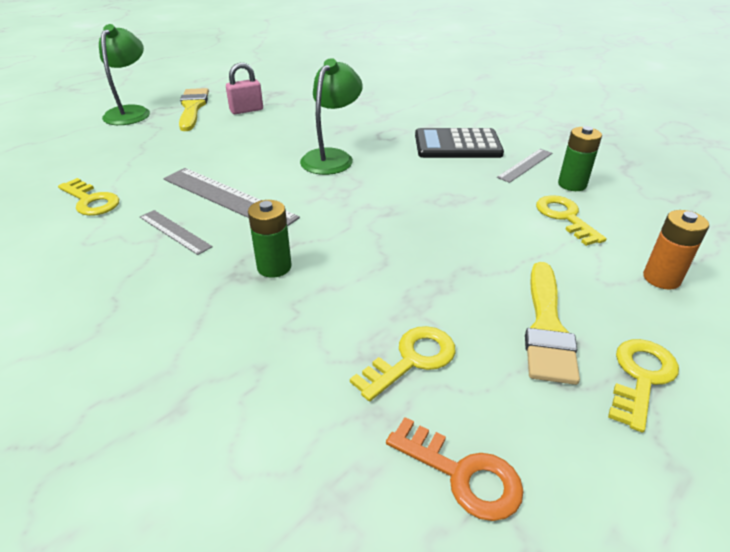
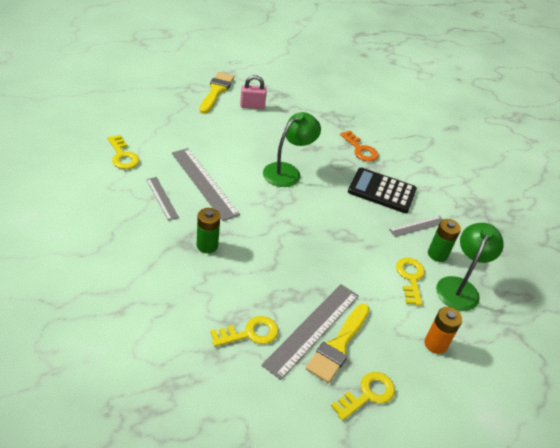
camera: 15 degrees right, 5 degrees up
green lamp [99,24,150,125] -> green lamp moved to [436,223,504,311]
orange key [386,417,524,521] -> orange key moved to [340,131,378,161]
none -> grey ruler [262,284,359,380]

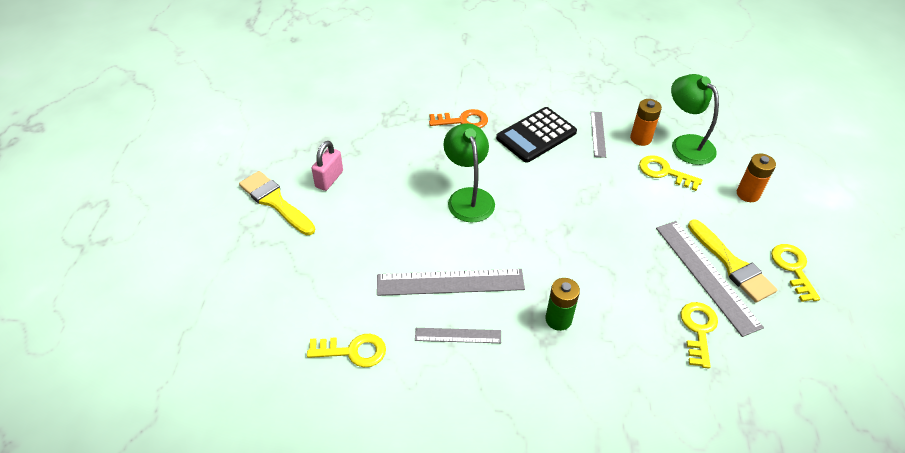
camera: 55 degrees left, 5 degrees up
green battery [428,219,461,262] -> orange battery [630,99,662,146]

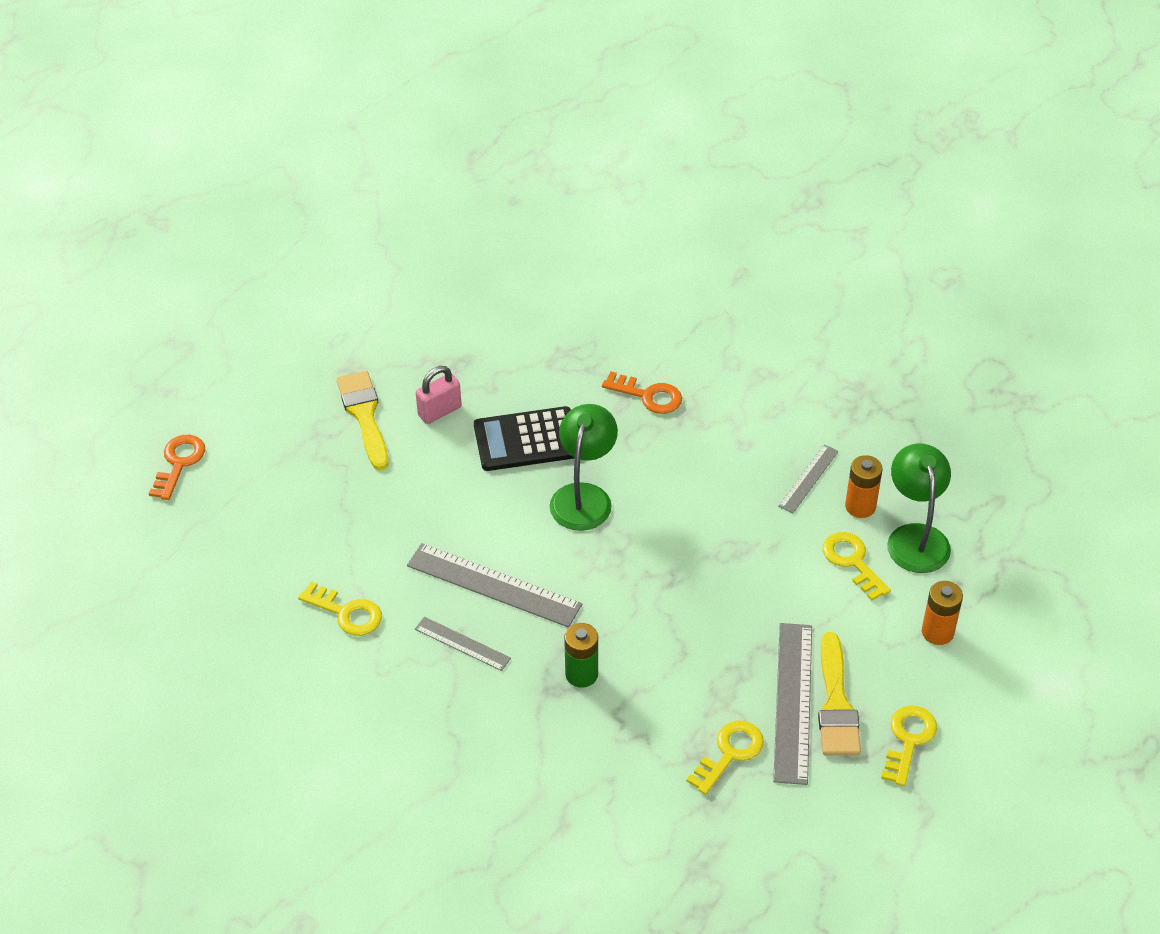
camera: 30 degrees right, 0 degrees up
black calculator [496,107,577,163] -> black calculator moved to [474,406,575,471]
none -> orange key [149,435,205,500]

